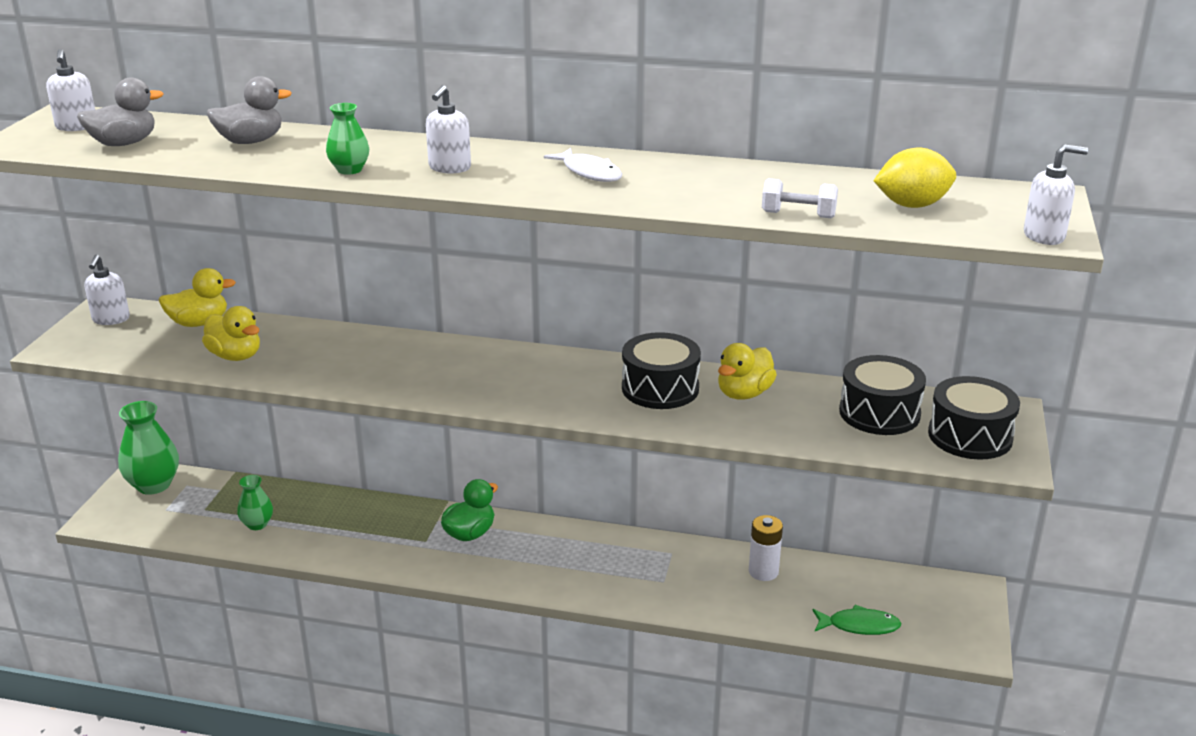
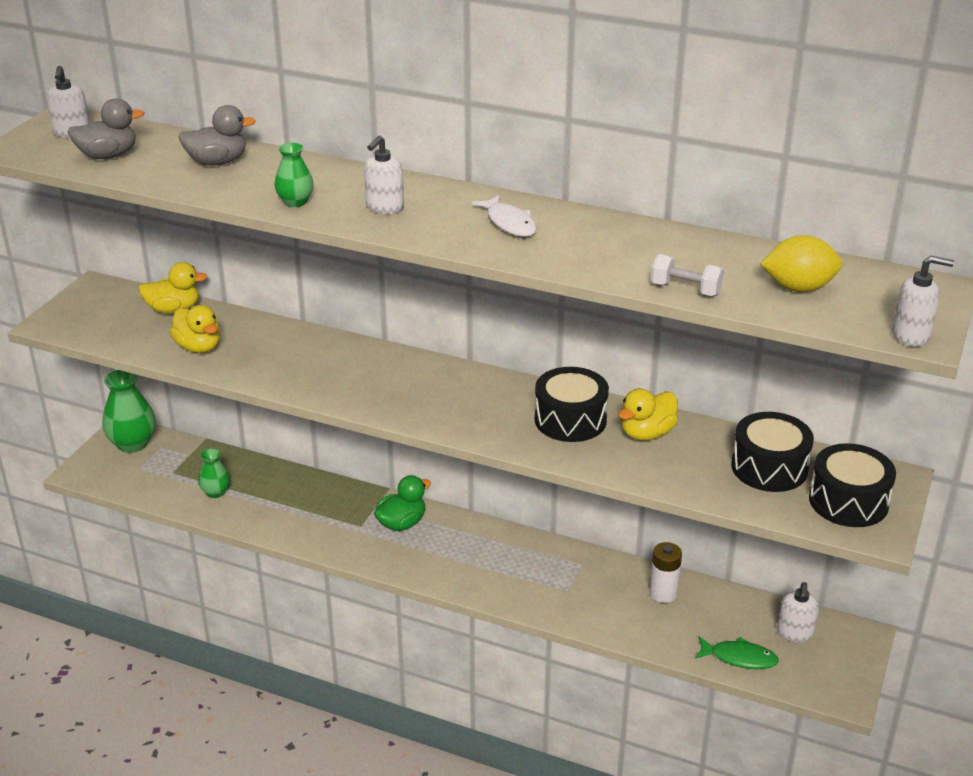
camera: 10 degrees right, 5 degrees up
white soap dispenser [84,255,130,325] -> white soap dispenser moved to [777,582,819,642]

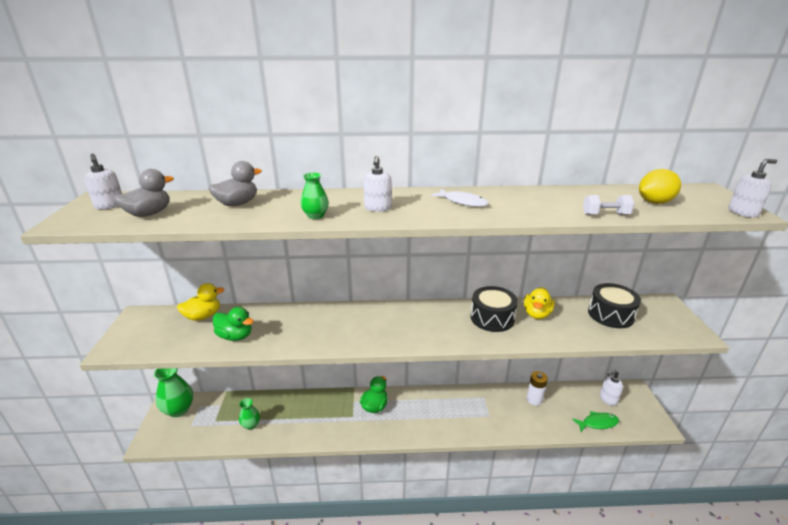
camera: 25 degrees left, 5 degrees down
yellow duck [170,305,220,353] -> green duck [213,307,254,341]
white soap dispenser [777,582,819,642] -> white soap dispenser turned 90 degrees clockwise [600,371,623,406]
black drum [809,443,896,527] -> none

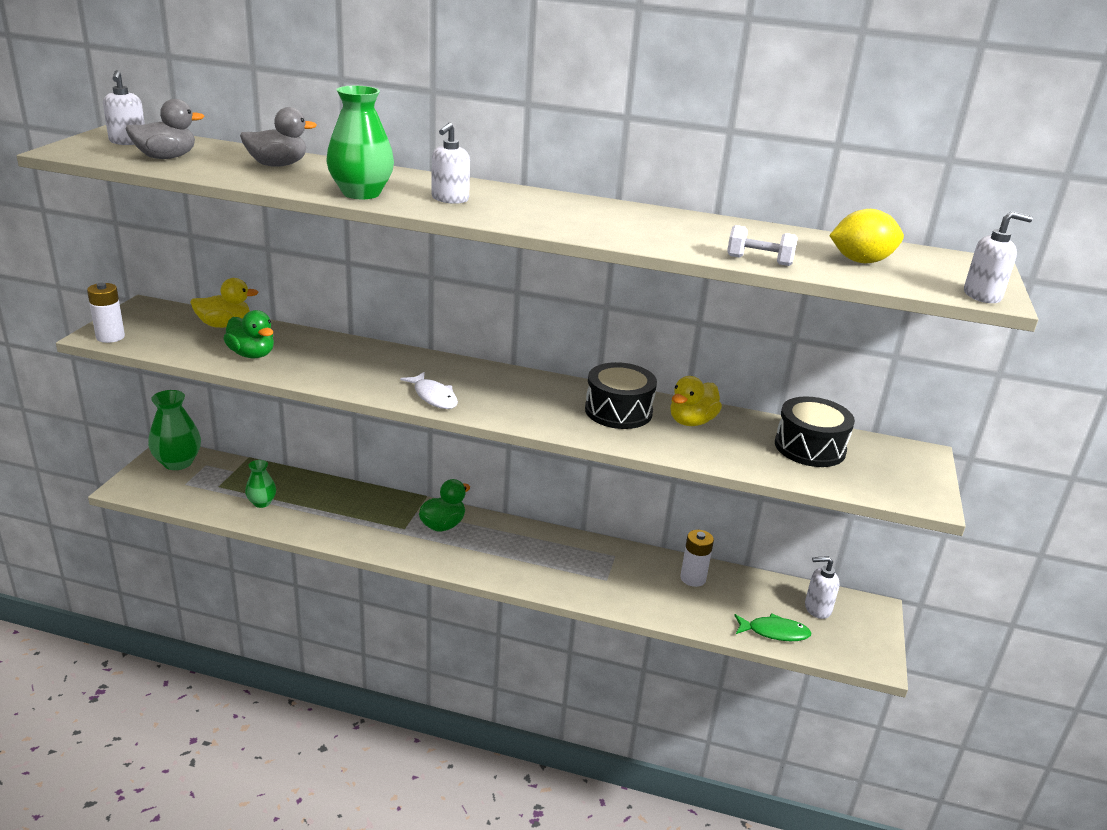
camera: 15 degrees right, 0 degrees up
green vase [300,173,329,219] -> green vase [326,85,394,199], size x1.73
white fish [431,189,488,207] -> white fish moved to [400,372,458,409]
none -> white battery [87,283,125,343]

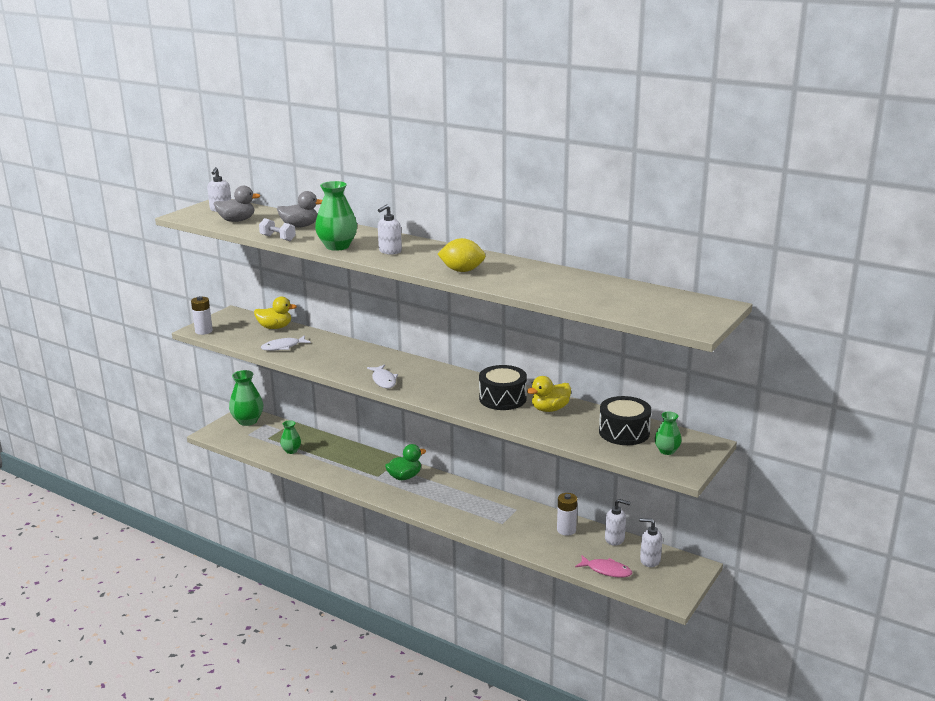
camera: 20 degrees right, 5 degrees down
green duck [223,310,274,358] -> white fish [261,335,311,351]
white dumbbell [727,225,798,266] -> white dumbbell moved to [259,218,296,241]
green fish [734,613,811,641] -> pink fish [575,555,632,578]
yellow lemon [829,209,904,263] -> yellow lemon moved to [438,238,485,272]
white soap dispenser [964,211,1033,303] -> white soap dispenser moved to [605,499,630,546]
none -> green vase [655,412,682,455]

